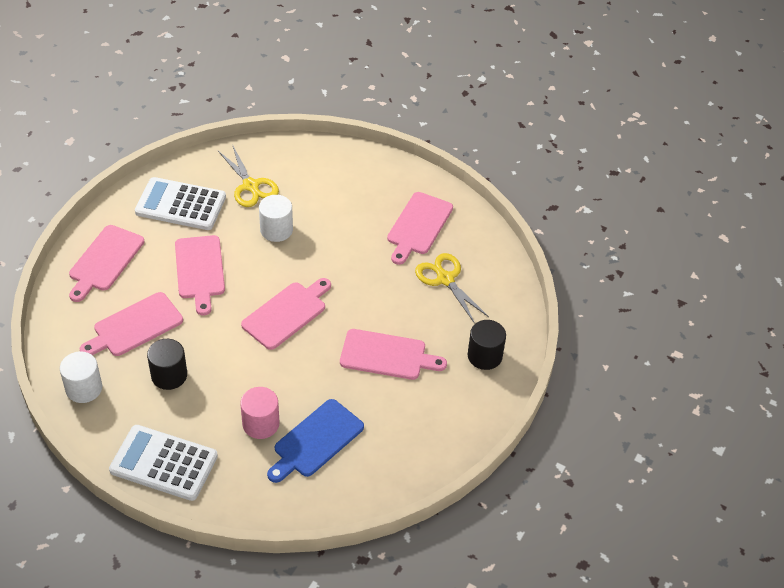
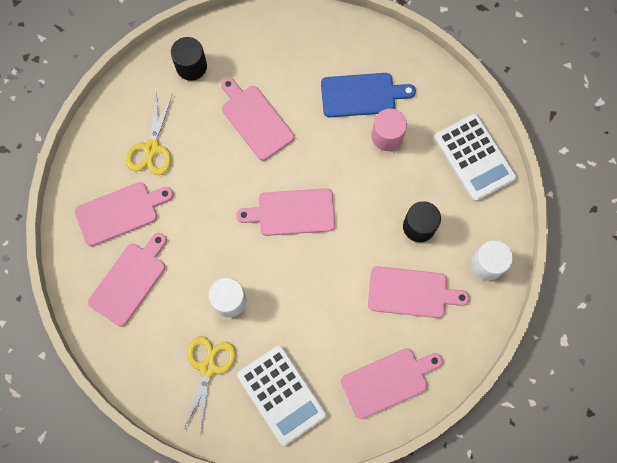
camera: 135 degrees left, 25 degrees up
pink cutting board [175,235,225,315] -> pink cutting board moved to [88,233,167,326]

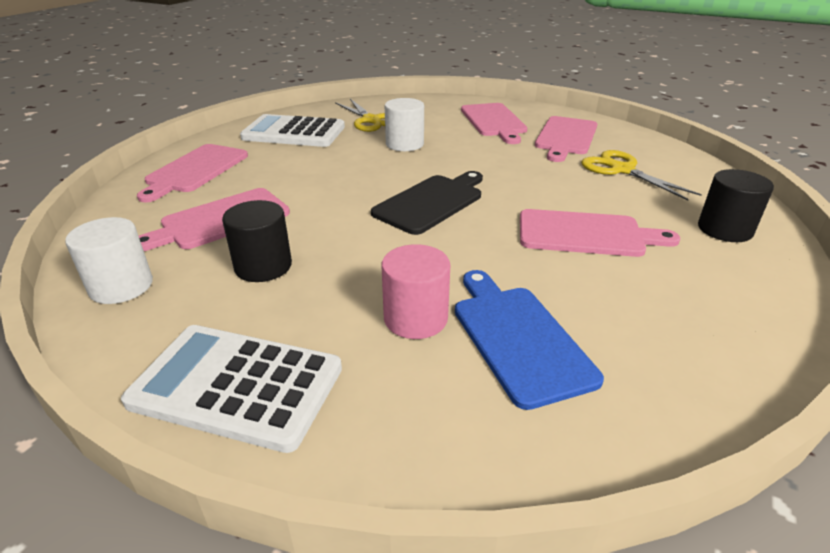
camera: 135 degrees right, 40 degrees down
pink cutting board [236,188,335,236] -> black cutting board [371,171,483,235]
blue cutting board [321,73,416,117] -> blue cutting board turned 120 degrees clockwise [455,270,604,410]

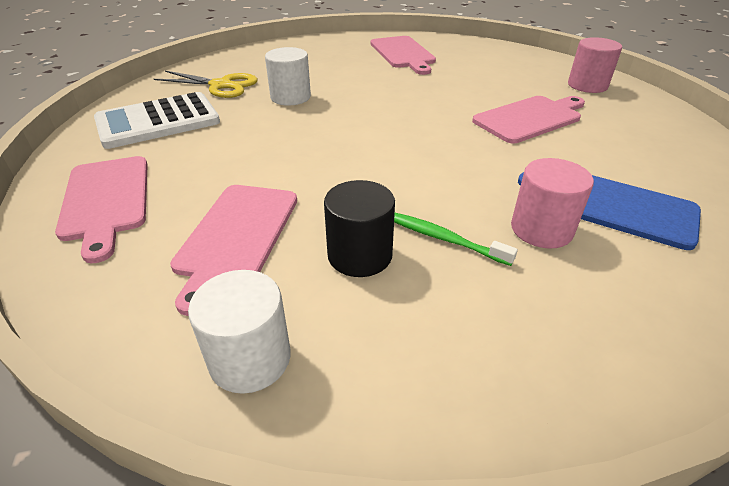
camera: 40 degrees left, 5 degrees up
white calculator [121,325,342,453] -> none
black cutting board [371,171,483,235] -> none
pink cutting board [461,103,527,144] -> none
yellow scissors [581,150,702,200] -> none
black cylinder [698,169,774,242] -> pink cylinder [568,37,622,93]
none -> green toothbrush [394,213,518,266]

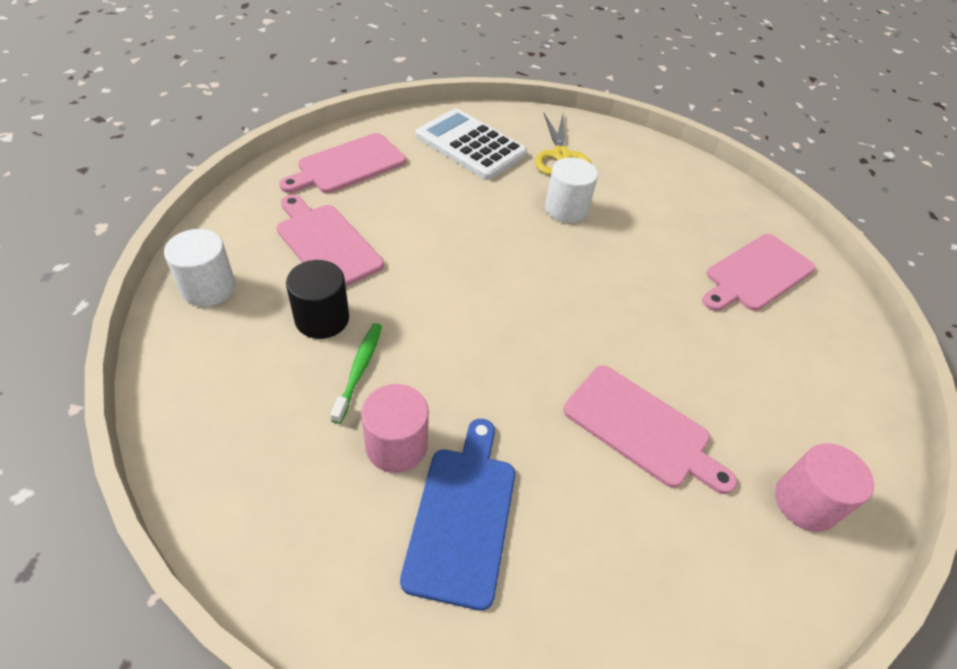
camera: 65 degrees right, 10 degrees up
pink cutting board [170,185,297,316] -> pink cutting board turned 60 degrees clockwise [277,195,384,286]

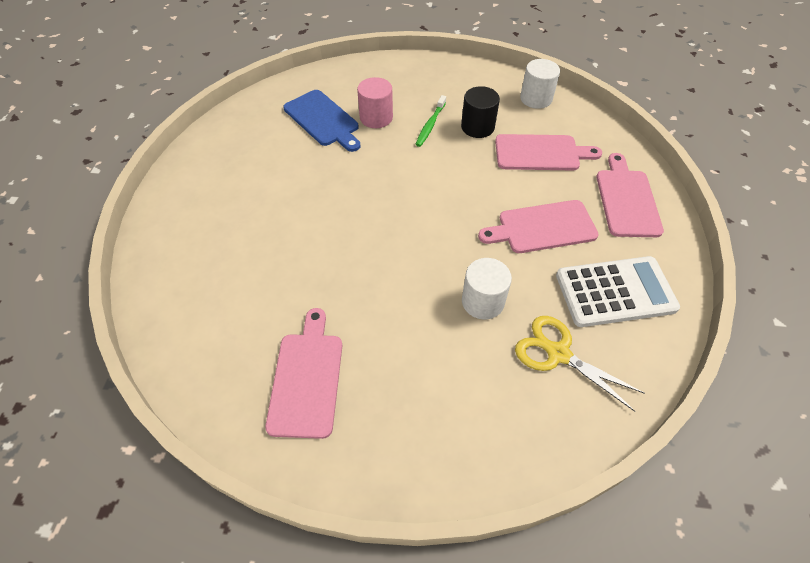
camera: 135 degrees right, 5 degrees up
green toothbrush [330,323,382,424] -> green toothbrush turned 60 degrees clockwise [415,95,446,147]
pink cutting board [563,365,737,494] -> pink cutting board moved to [478,200,599,253]
pink cylinder [775,443,874,532] -> none

